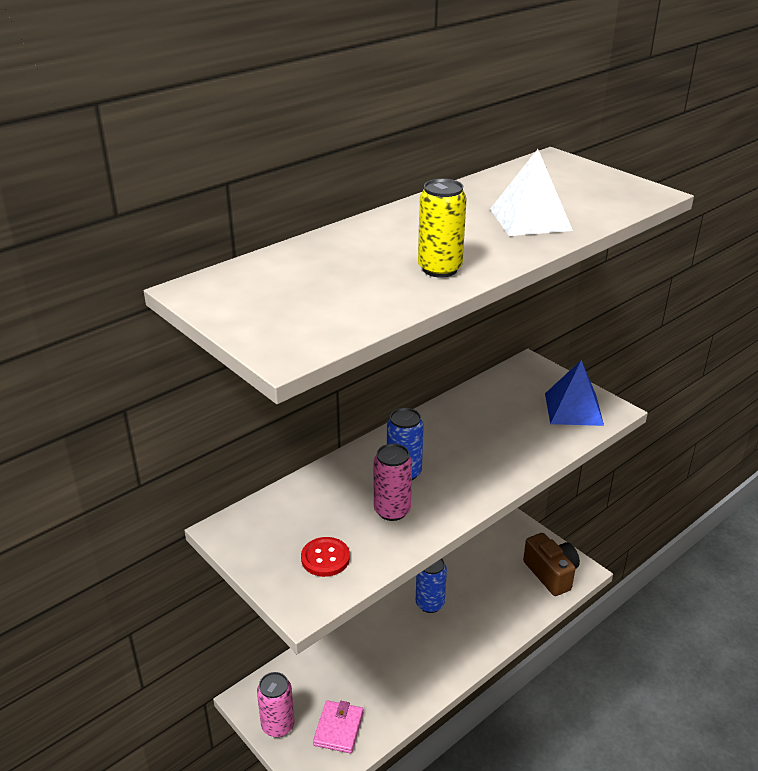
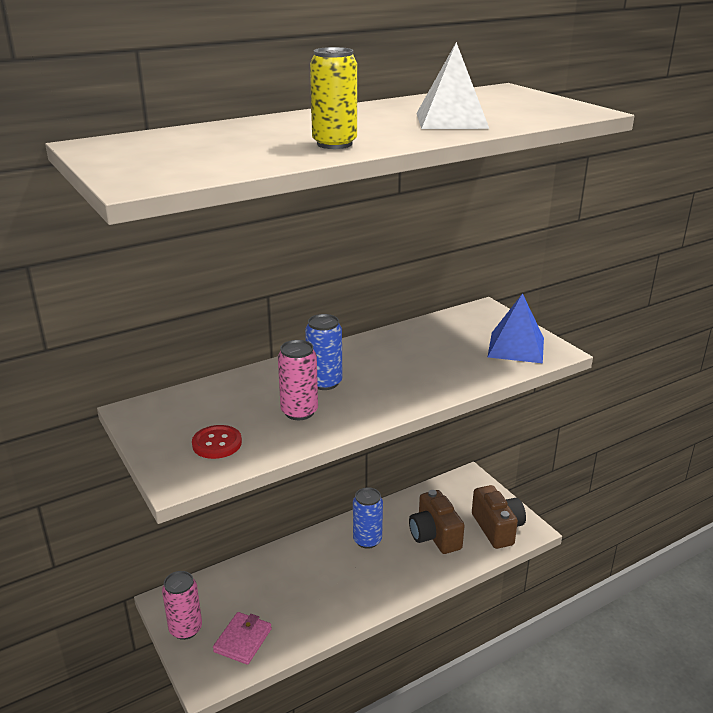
camera: 10 degrees right, 5 degrees down
none -> brown camera [409,490,465,554]

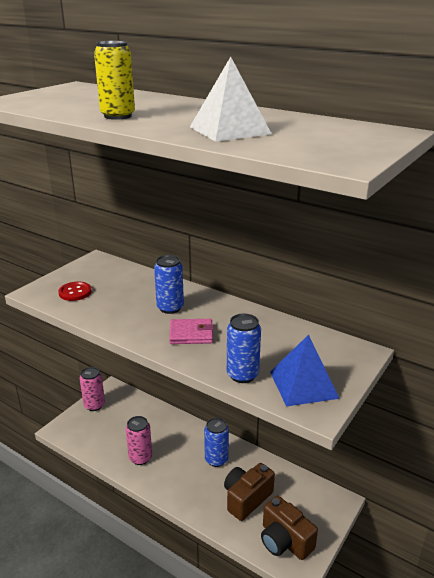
camera: 65 degrees right, 0 degrees up
pink wallet [213,612,272,665] -> pink wallet moved to [169,319,214,344]
pink can [278,340,318,420] -> pink can moved to [126,416,152,465]
brown camera [472,485,526,549] -> brown camera turned 90 degrees clockwise [261,496,318,560]
none -> blue can [227,314,261,383]

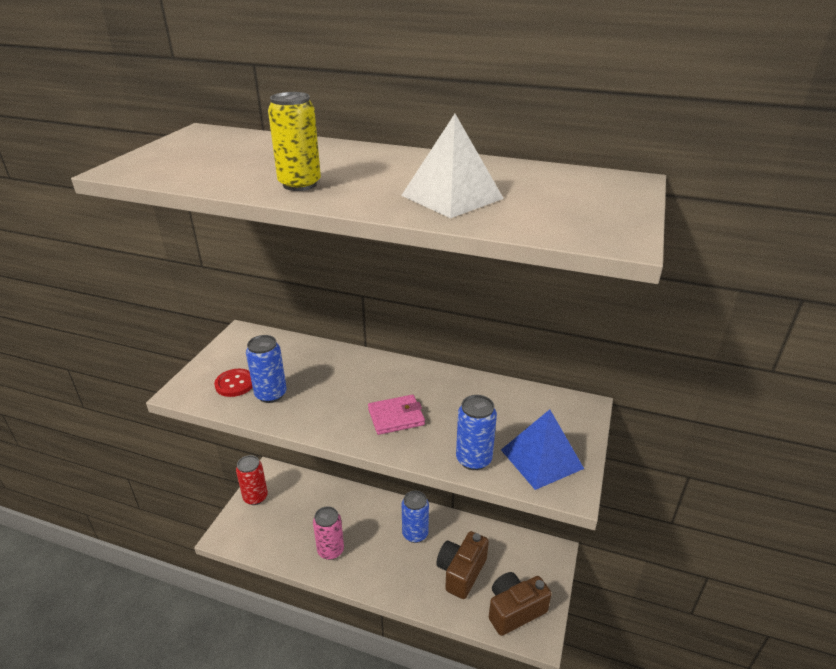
camera: 15 degrees left, 5 degrees up
pink can [80,367,105,411] -> red can [236,455,268,505]
blue can [154,255,184,314] -> blue can moved to [246,335,287,403]
brown camera [261,496,318,560] -> brown camera turned 120 degrees clockwise [489,572,552,636]

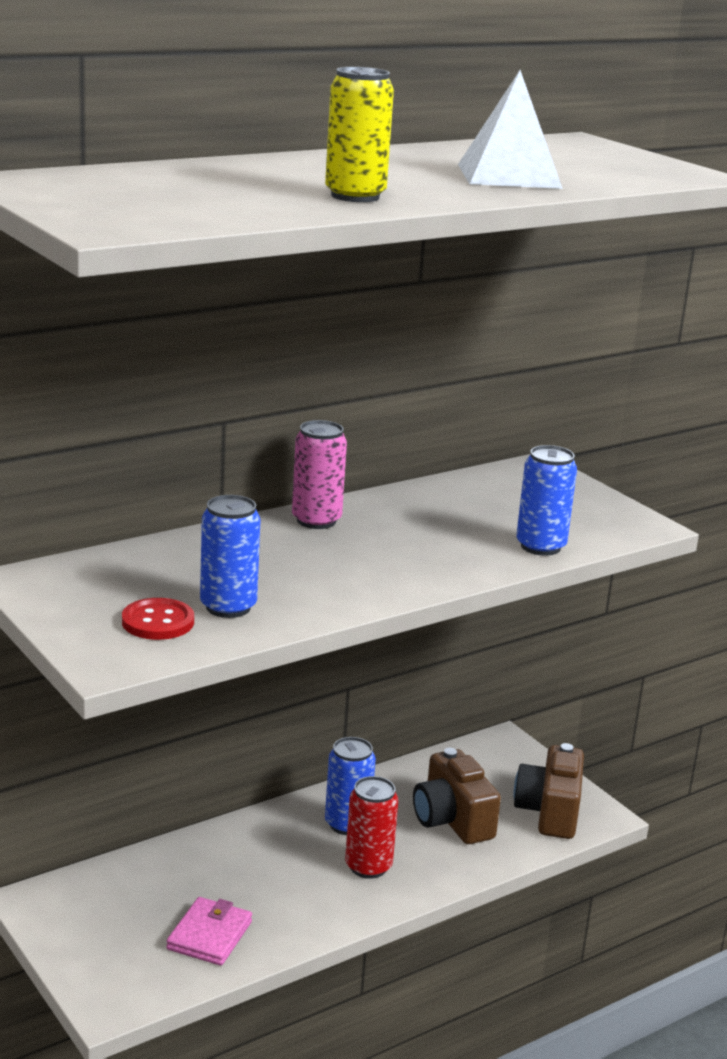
camera: 55 degrees left, 10 degrees down
red can [236,455,268,505] -> red can moved to [345,776,398,879]
pink can [313,506,344,560] -> pink can moved to [292,420,347,529]
pink wallet [368,395,425,435] -> pink wallet moved to [166,897,252,966]
blue pyramid [501,409,584,490] -> none

